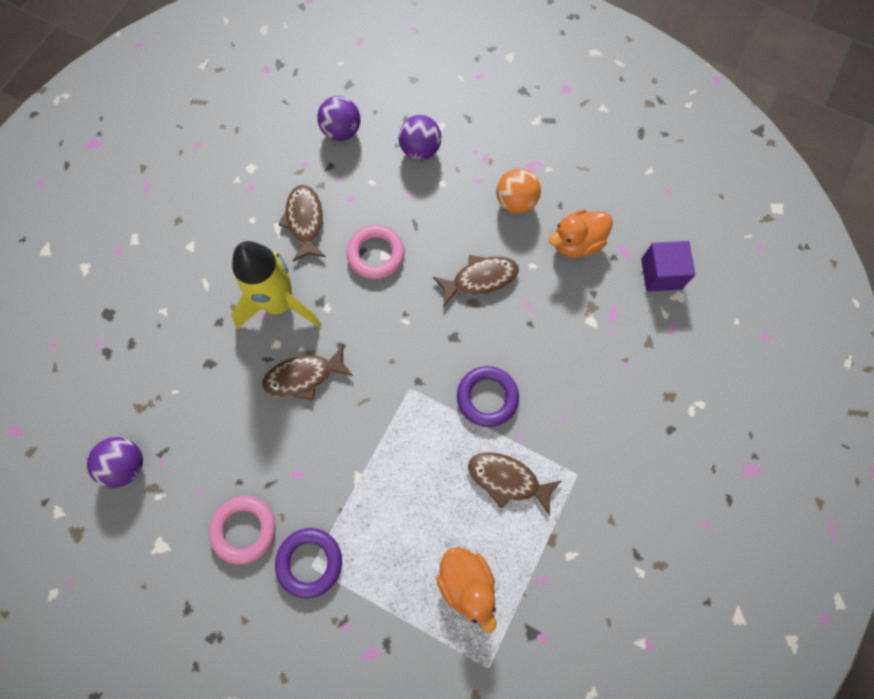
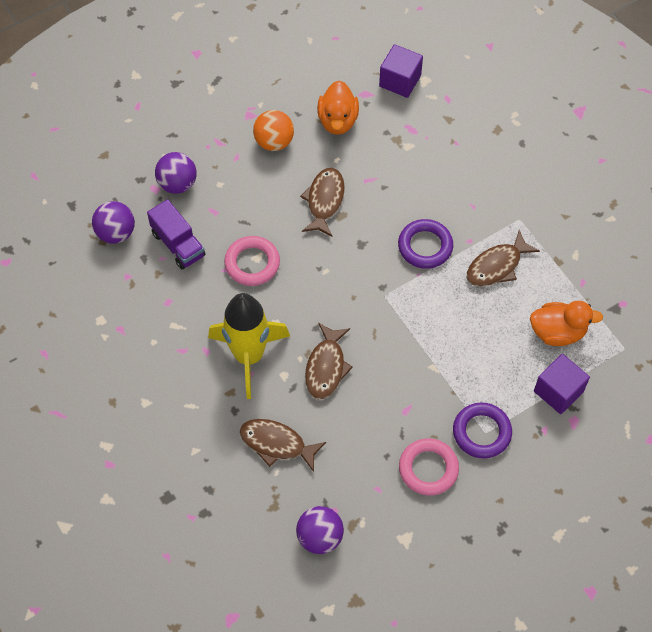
camera: 60 degrees left, 10 degrees down
brown fish [279,185,326,262] -> brown fish moved to [240,419,326,472]
none -> purple truck [147,199,205,269]
none -> purple cube [534,354,590,414]

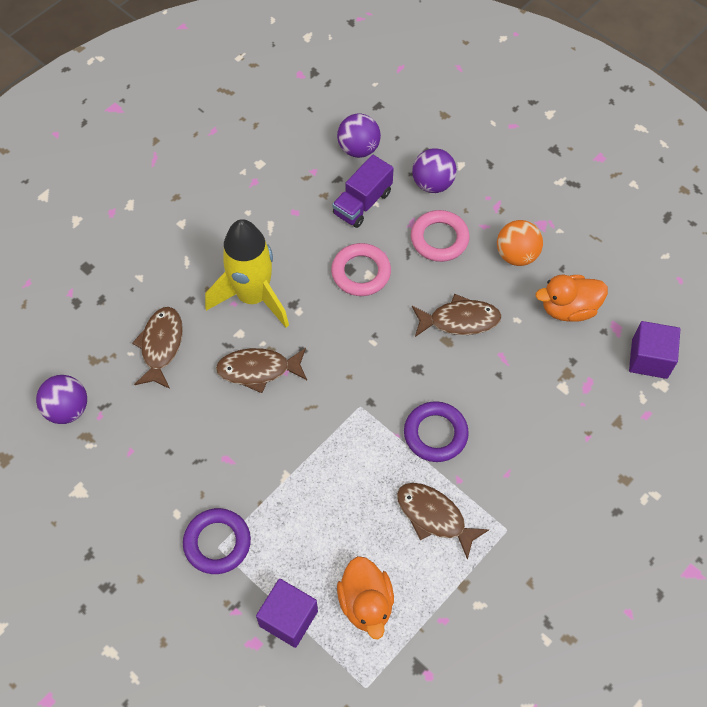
camera: 75 degrees right, 0 degrees up
pink ring [399,438,459,496] -> pink ring moved to [411,210,470,262]

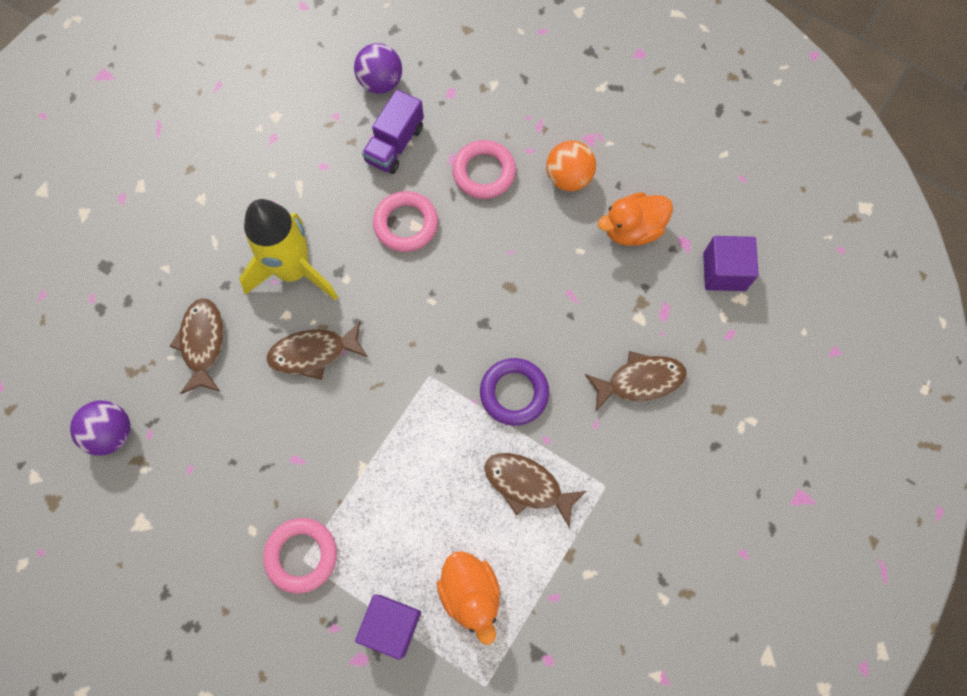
camera: 10 degrees left, 10 degrees up
purple ring [183,508,251,574] -> pink ring [263,518,337,594]
purple ball [412,148,457,193] -> none
brown fish [412,294,502,337] -> brown fish moved to [585,351,687,411]

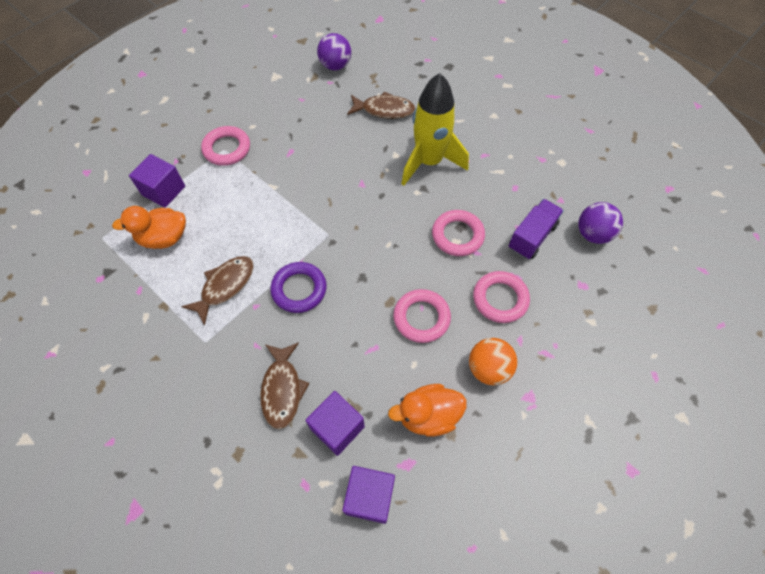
camera: 100 degrees right, 10 degrees down
brown fish [266,321,368,380] -> none
purple truck [362,89,424,174] -> purple truck turned 90 degrees clockwise [509,199,564,259]
orange duck [598,192,673,246] -> orange duck turned 90 degrees counterclockwise [388,384,467,437]
none -> purple cube [306,391,365,456]
none -> pink ring [393,289,451,343]

